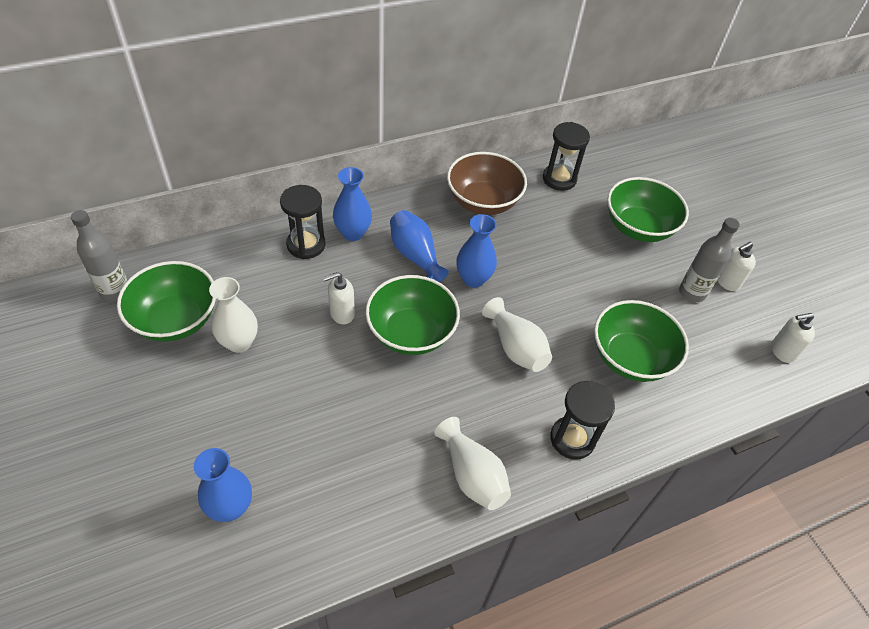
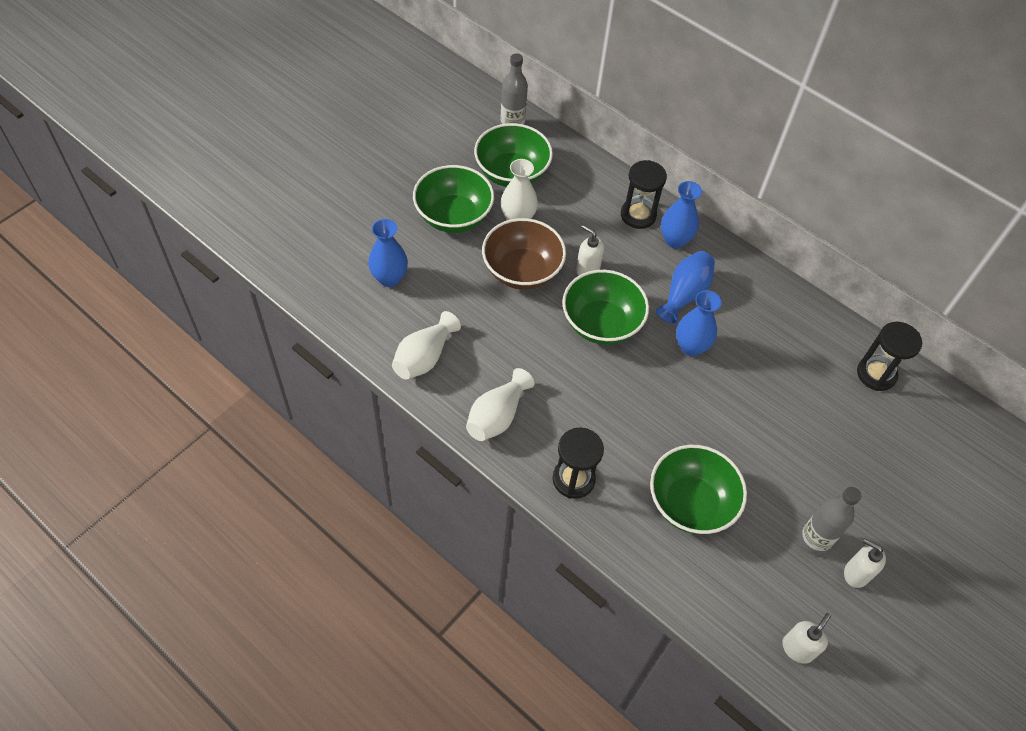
camera: 65 degrees right, 5 degrees up
brown bowl [447,152,527,215] -> brown bowl moved to [482,218,566,290]
white vase [482,297,552,372] -> white vase moved to [392,311,461,379]
green bowl [607,177,689,242] -> green bowl moved to [413,165,494,233]
white soap dispenser [771,313,815,363] -> white soap dispenser turned 75 degrees clockwise [782,613,831,664]

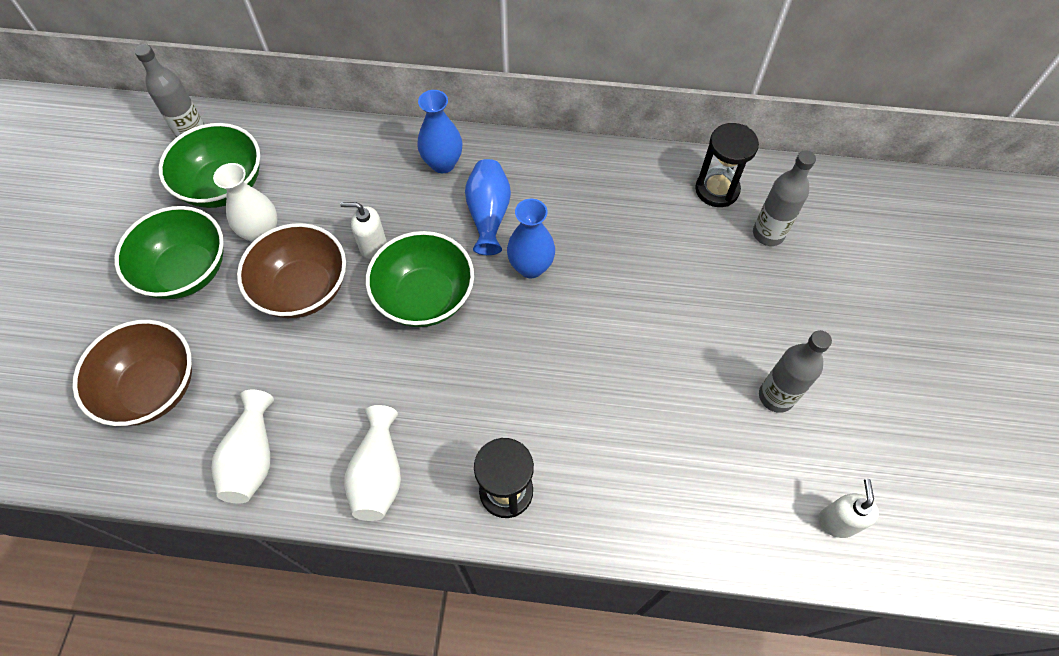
camera: 30 degrees left, 5 degrees up
blue vase [368,219,408,287] -> brown bowl [72,320,192,426]
black hourglass [621,160,667,229] -> none
green bowl [650,445,747,534] -> none
white soap dispenser [844,538,886,588] -> none
none -> grey bottle [753,150,816,246]

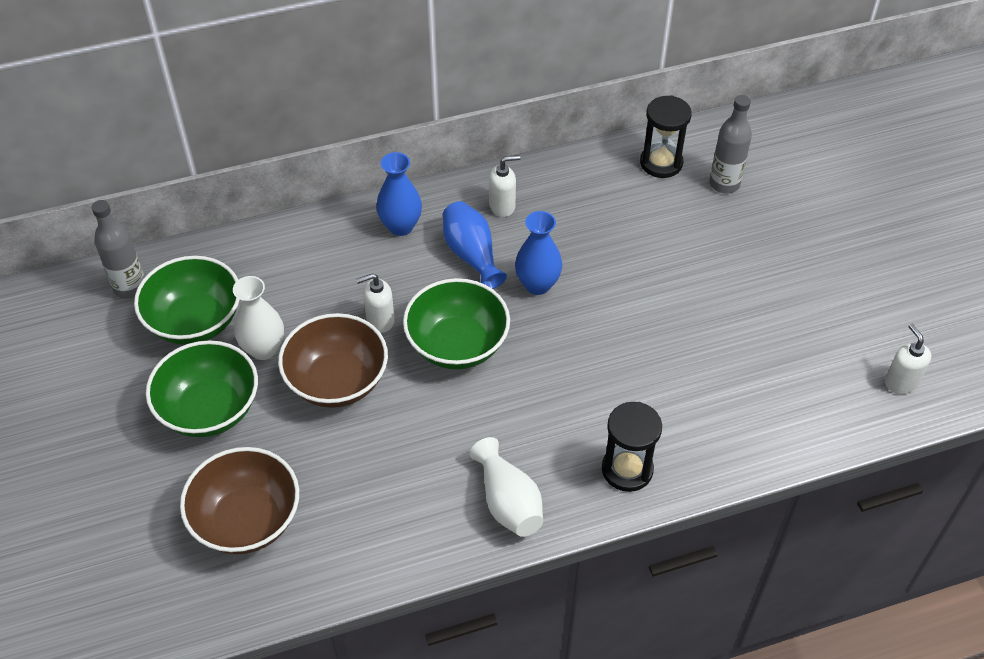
camera: 25 degrees left, 10 degrees down
white vase [211,390,274,503] -> none
grey bottle [759,330,832,413] -> none
none -> white soap dispenser [489,155,520,217]

